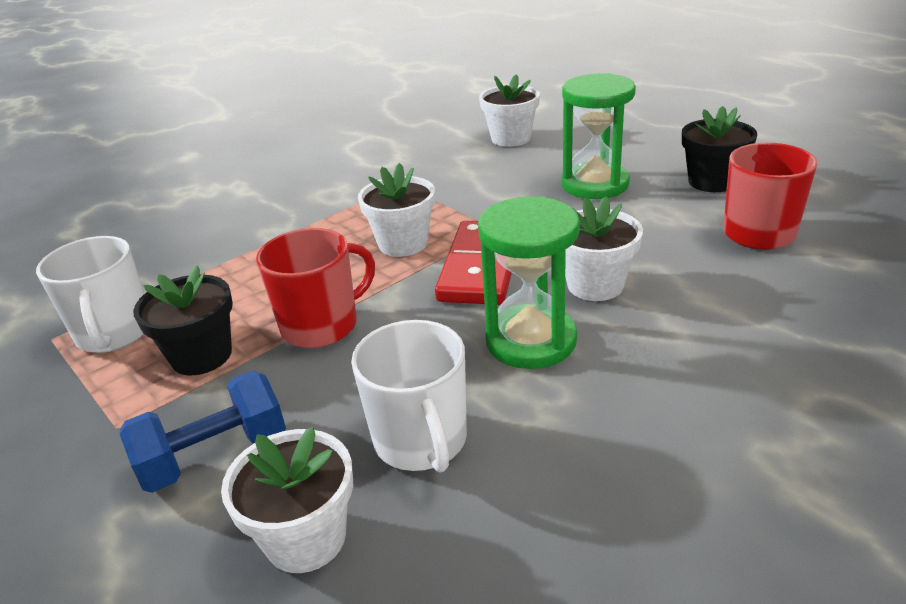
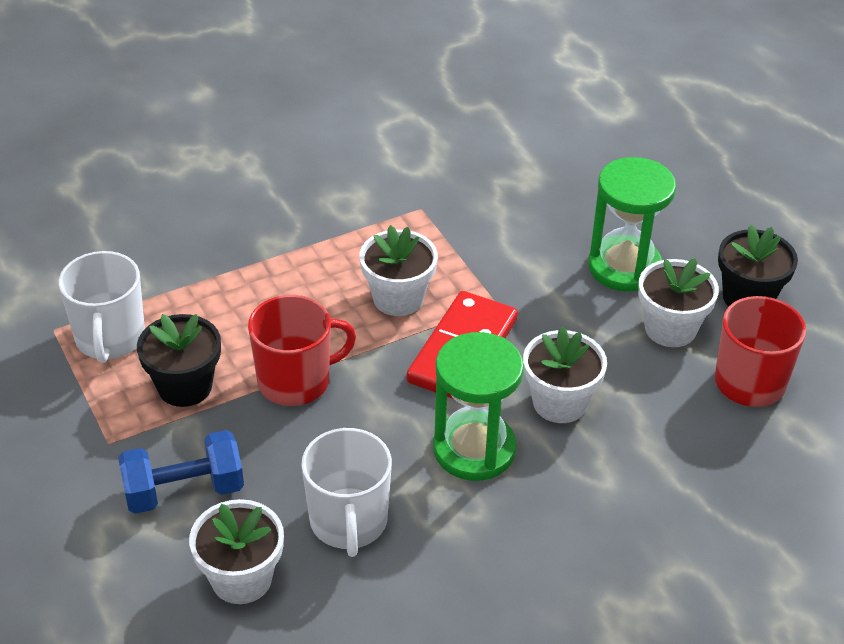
camera: 10 degrees right, 10 degrees up
white flower pot [479,74,540,147] -> white flower pot moved to [638,258,719,347]

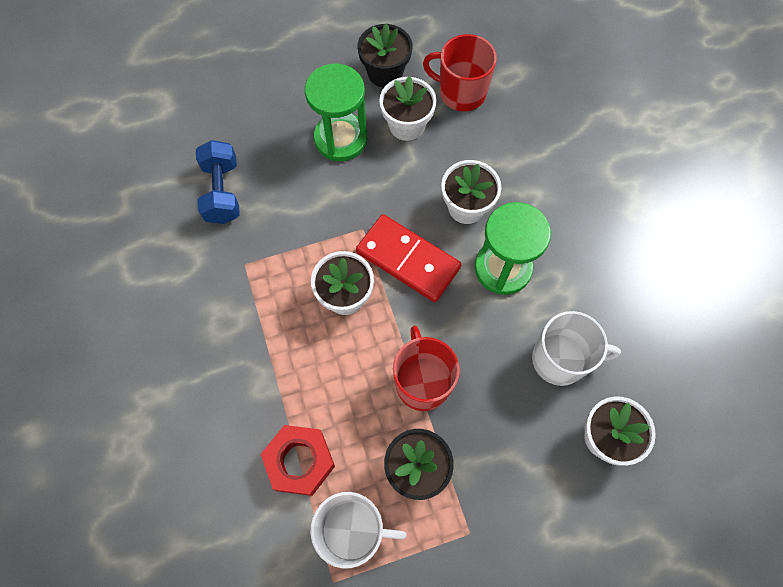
camera: 80 degrees left, 25 degrees up
blue dumbbell [118,430,244,514] -> blue dumbbell moved to [196,140,240,224]
none -> red nut [261,425,335,496]

